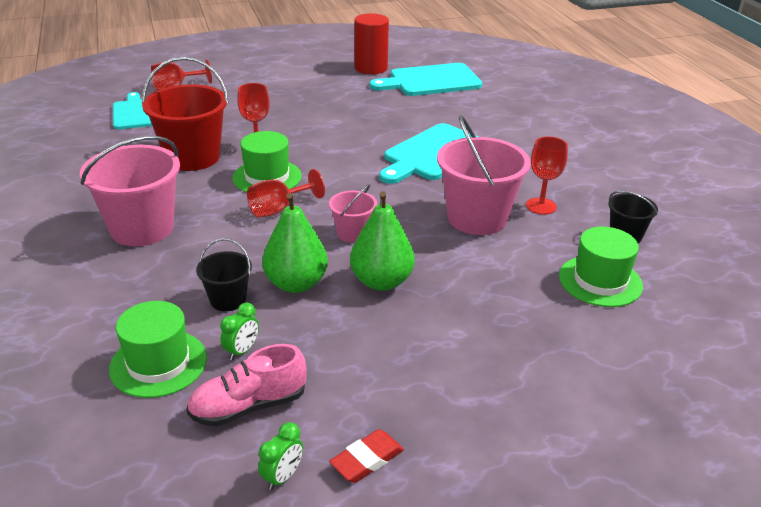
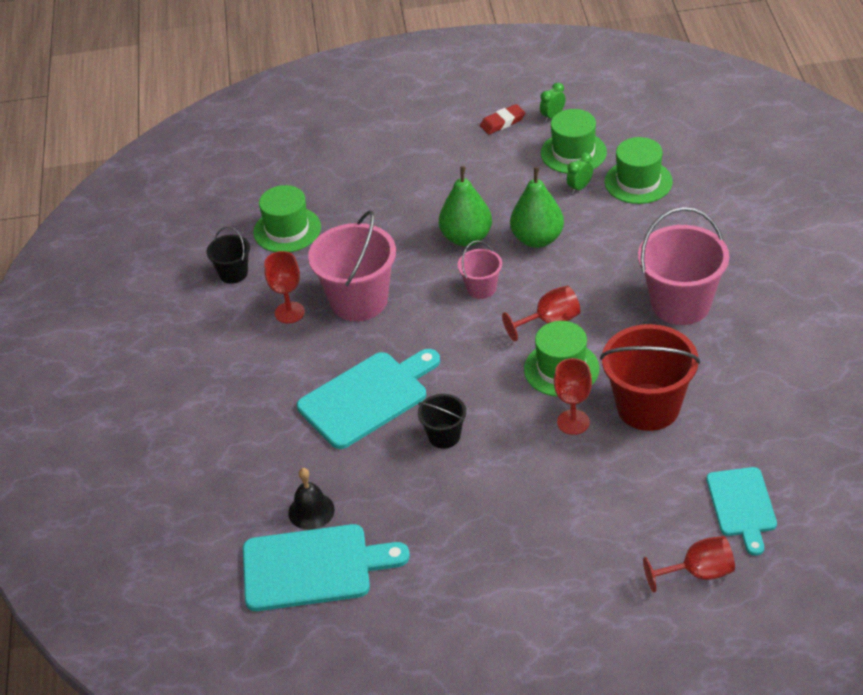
camera: 165 degrees left, 10 degrees up
pink shoe [186,344,307,426] -> green hat [541,109,607,174]
black bucket [196,238,252,311] -> black bucket moved to [418,394,466,449]
red cylinder [354,13,389,74] -> none
none -> black bell [288,468,335,530]

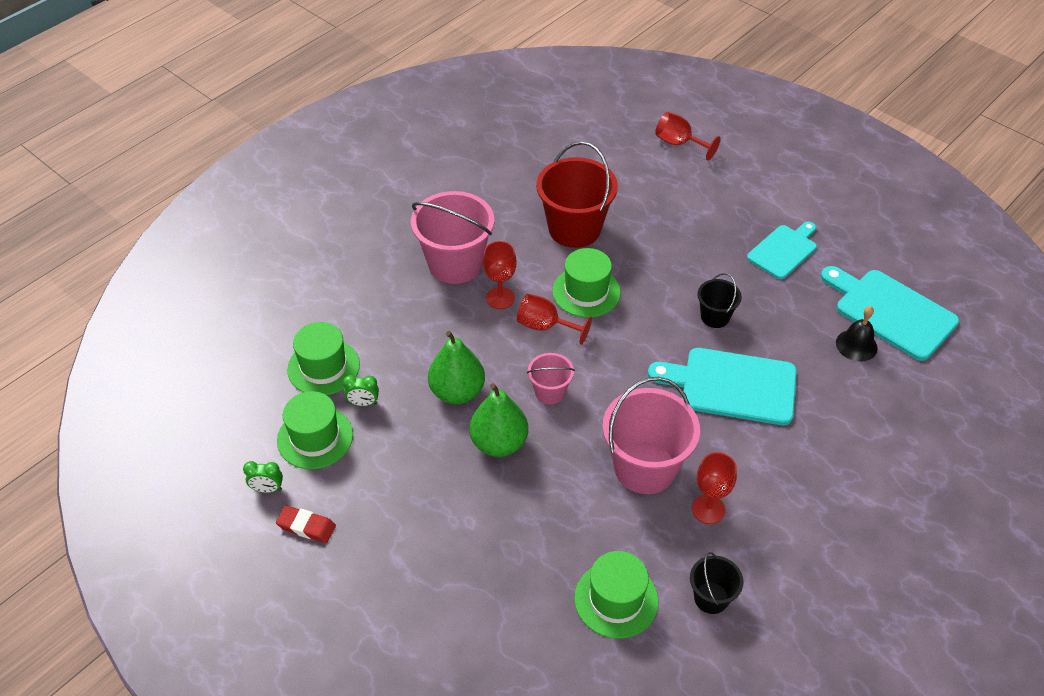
camera: 135 degrees left, 5 degrees up
red goblet [554,358,592,435] -> red goblet moved to [483,241,517,309]
turquoise cutting board [707,467,777,556] -> turquoise cutting board moved to [747,222,817,279]

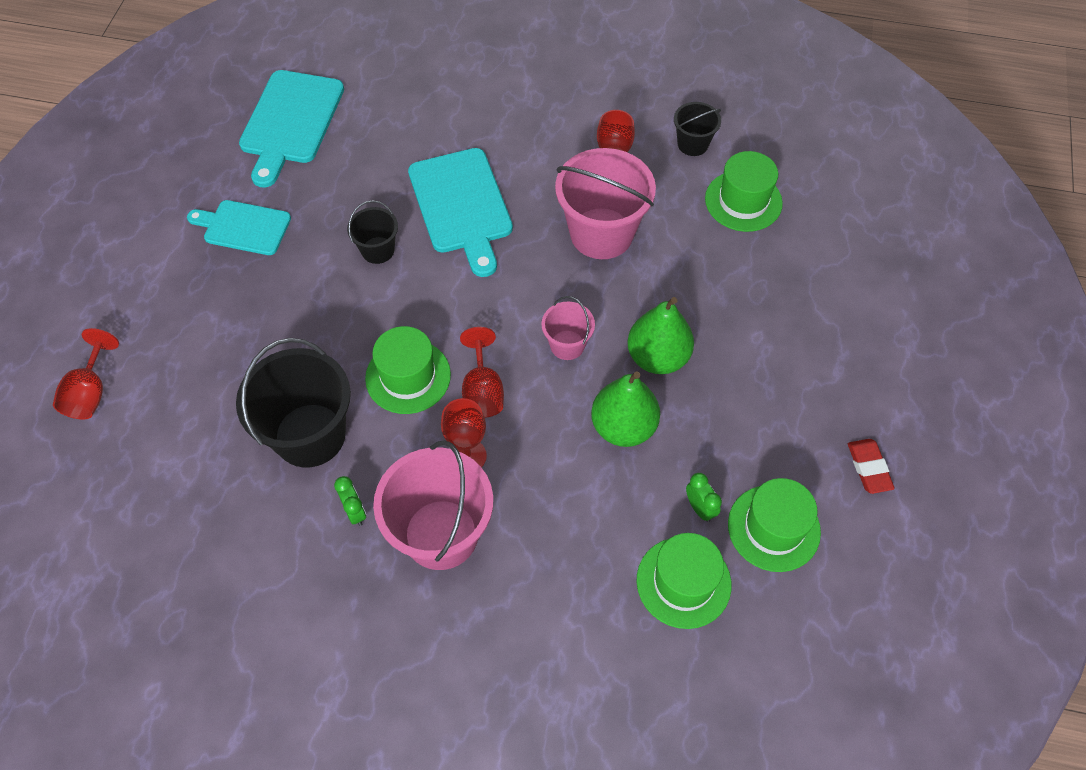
camera: 120 degrees left, 10 degrees up
green clock [243,461,283,493] -> green clock moved to [334,476,366,526]
red bucket [536,141,618,248] -> black bucket [236,338,351,468]
black bell [836,306,878,362] -> none

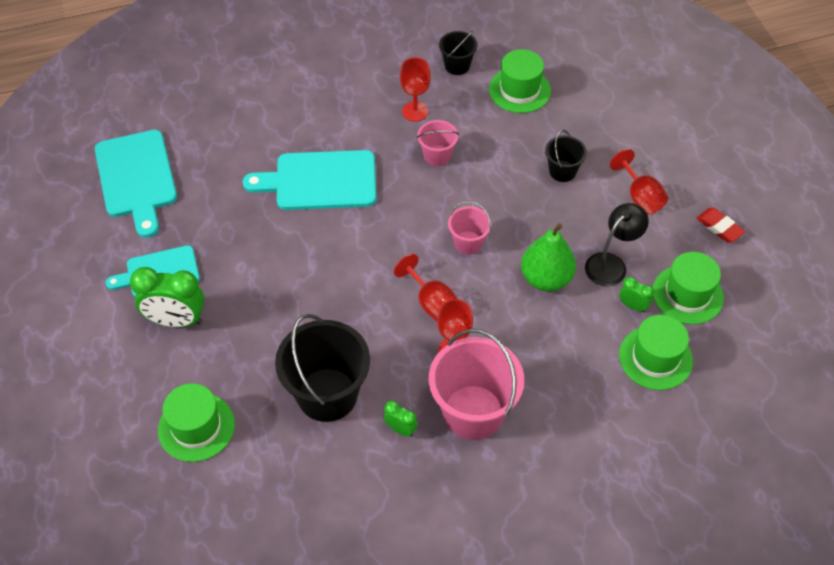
camera: 30 degrees left, 5 degrees down
red goblet [53,328,119,419] -> red goblet moved to [610,149,668,215]
black bucket [347,200,398,264] -> black bucket moved to [545,130,587,182]
green hat [365,326,451,414] -> green hat moved to [158,383,235,462]
turquoise cutting board [408,148,513,277] -> turquoise cutting board turned 135 degrees clockwise [243,150,376,210]
pink bucket [555,148,656,259] -> pink bucket [417,120,459,166], size x0.51
green pear [627,297,694,374] -> none
none -> green clock [130,267,204,327]
none -> black lamp [585,203,649,286]

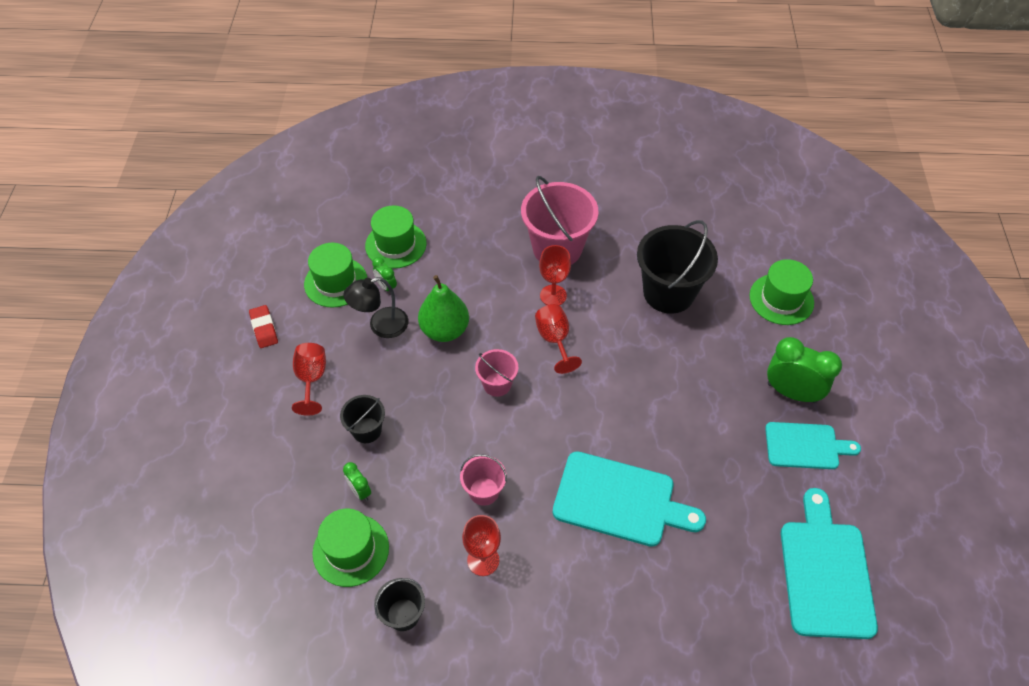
camera: 160 degrees left, 0 degrees up
green clock [383,401,418,437] -> green clock moved to [343,462,371,501]

